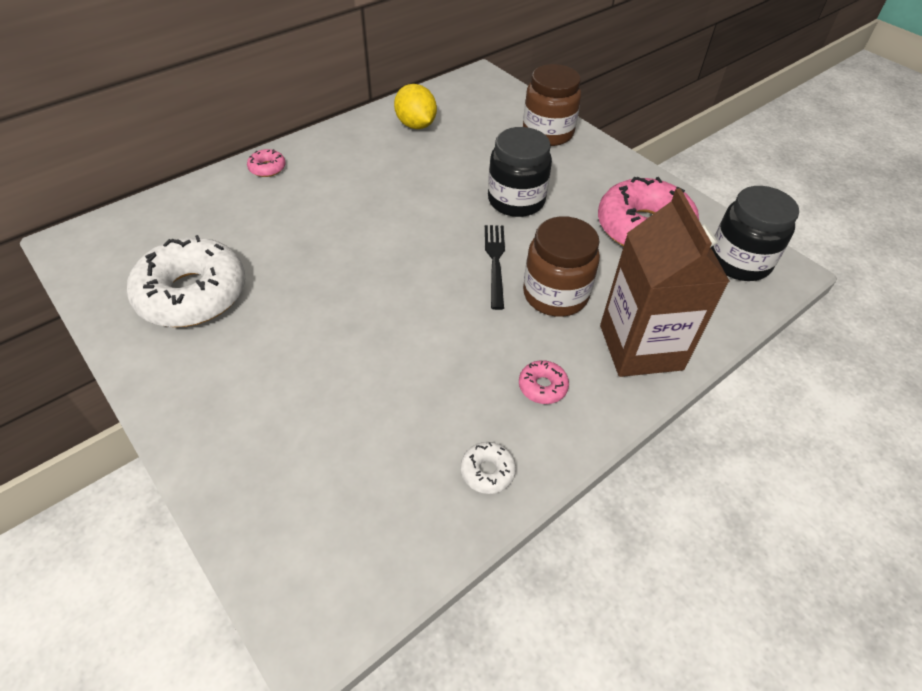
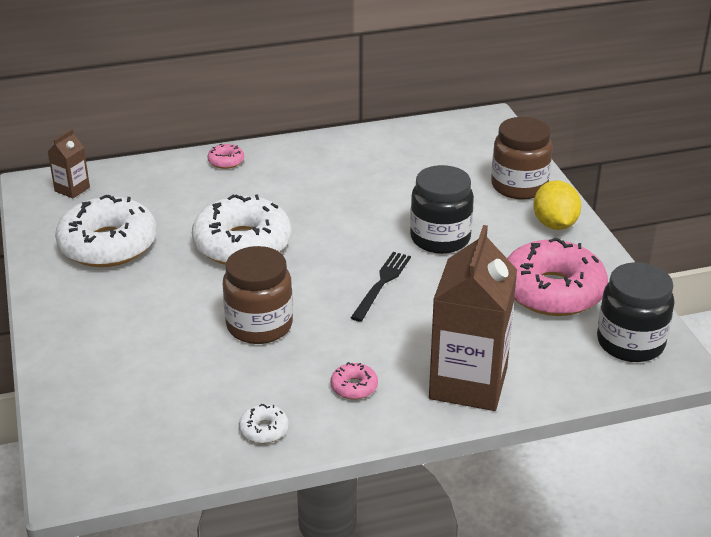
camera: 25 degrees right, 15 degrees down
yellow lemon [394,84,437,129] -> yellow lemon moved to [533,180,581,230]
brown jar [523,216,600,317] -> brown jar moved to [223,246,293,344]
none -> brown carton [48,129,90,198]
none -> white donut [192,194,291,265]

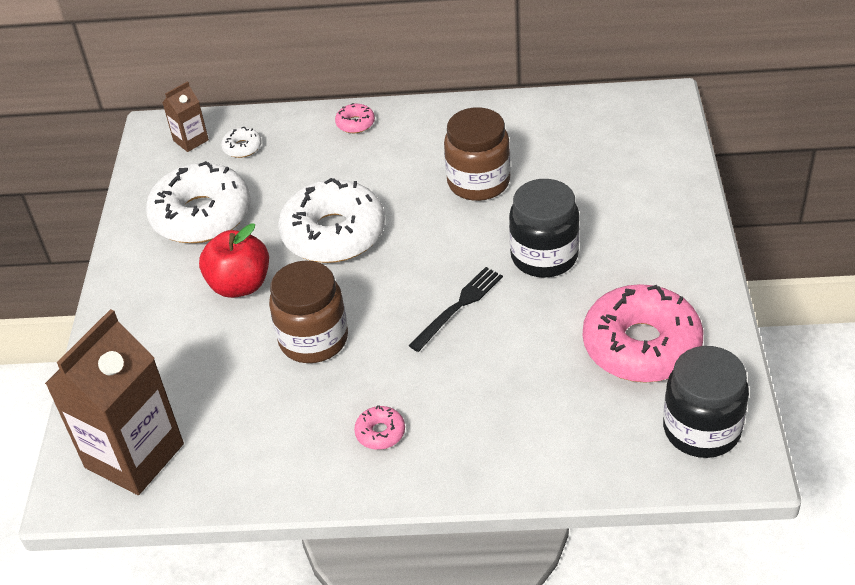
camera: 20 degrees right, 10 degrees up
white donut [239,404,289,444] -> white donut moved to [221,127,262,158]
brown carton [429,225,517,411] -> brown carton moved to [45,309,184,495]
brown jar [491,117,553,200] -> brown jar moved to [444,107,511,201]
yellow lemon [533,180,581,230] -> none
none -> red apple [199,223,269,298]

